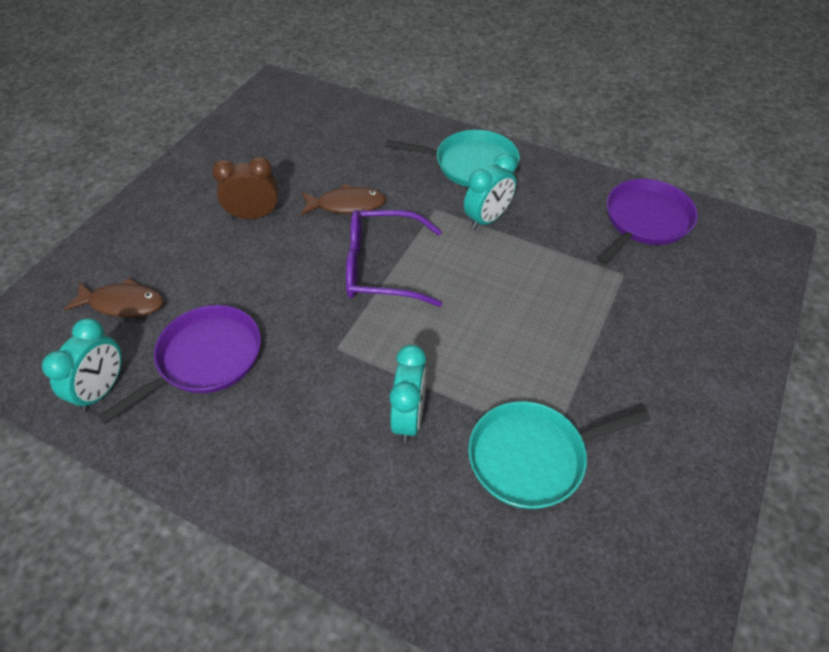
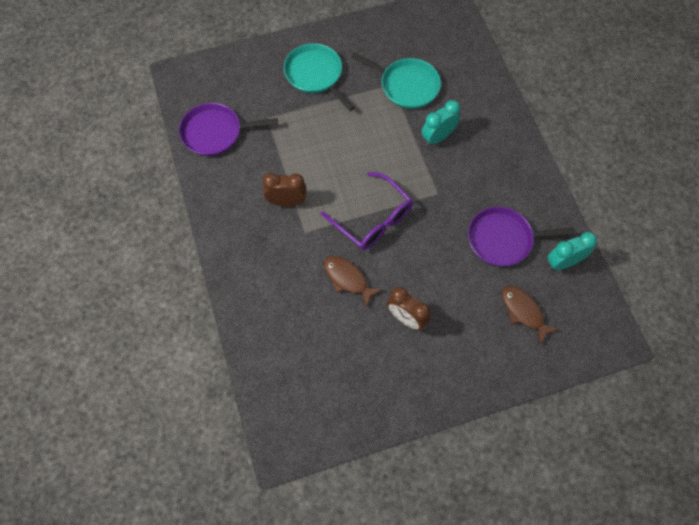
camera: 135 degrees left, 15 degrees up
turquoise pan [385,130,520,187] -> turquoise pan moved to [284,43,355,111]
turquoise clock [464,153,516,230] -> brown clock [262,173,306,207]

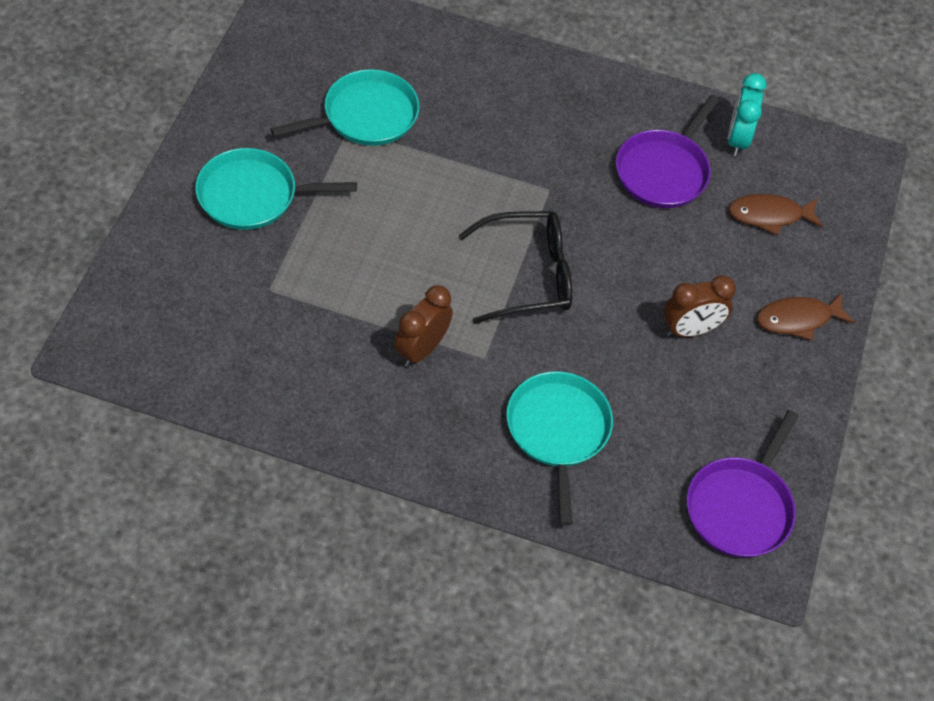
camera: 60 degrees left, 10 degrees down
purple pan [179,103,278,156] -> purple pan moved to [687,410,799,558]
purple glasses [321,172,413,250] -> black glasses [459,211,572,324]
brown fish [324,256,382,308] -> brown fish moved to [757,293,855,341]
turquoise clock [421,100,460,146] -> none
none -> turquoise pan [506,371,613,525]

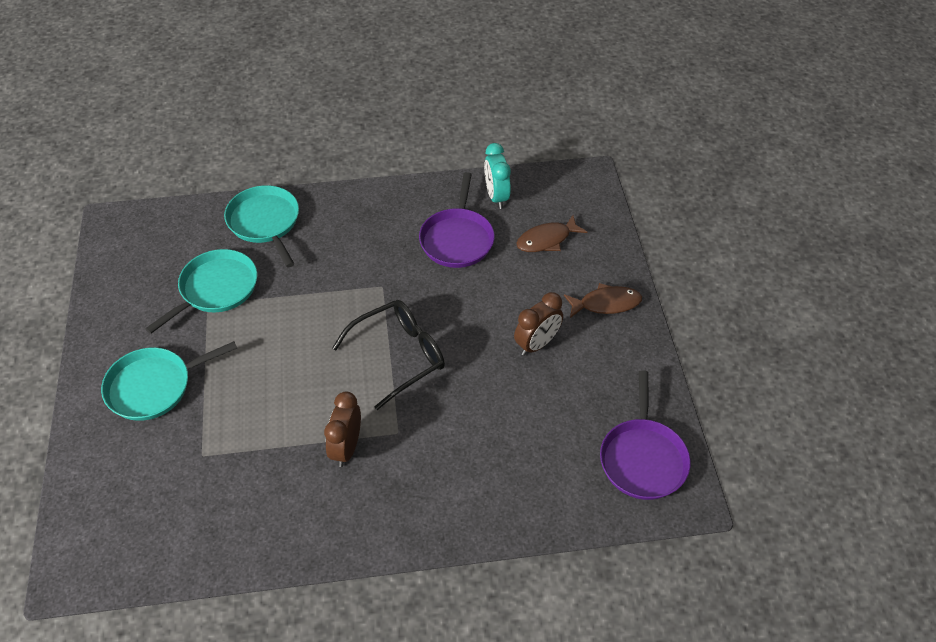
camera: 20 degrees left, 5 degrees down
turquoise pan [506,371,613,525] -> turquoise pan moved to [224,185,299,267]
brown fish [757,293,855,341] -> brown fish turned 150 degrees counterclockwise [564,283,642,318]

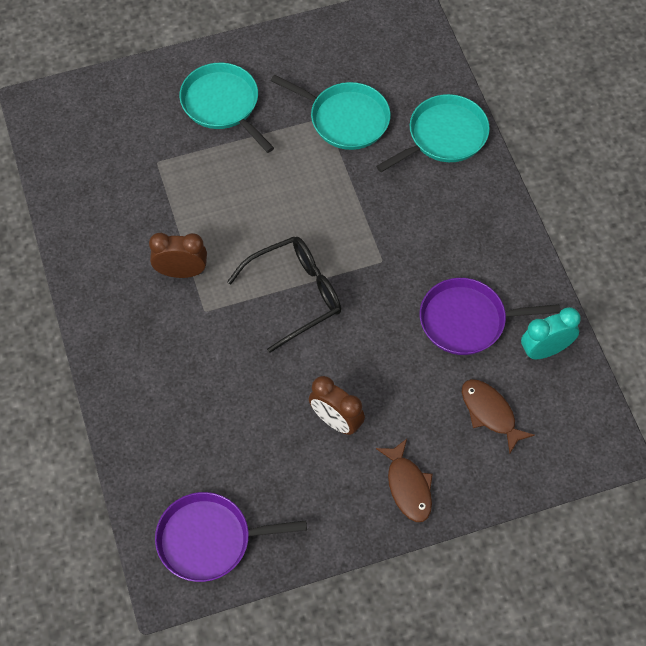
camera: 80 degrees right, 10 degrees up
black glasses [332,300,445,410] -> black glasses turned 75 degrees counterclockwise [227,237,341,353]

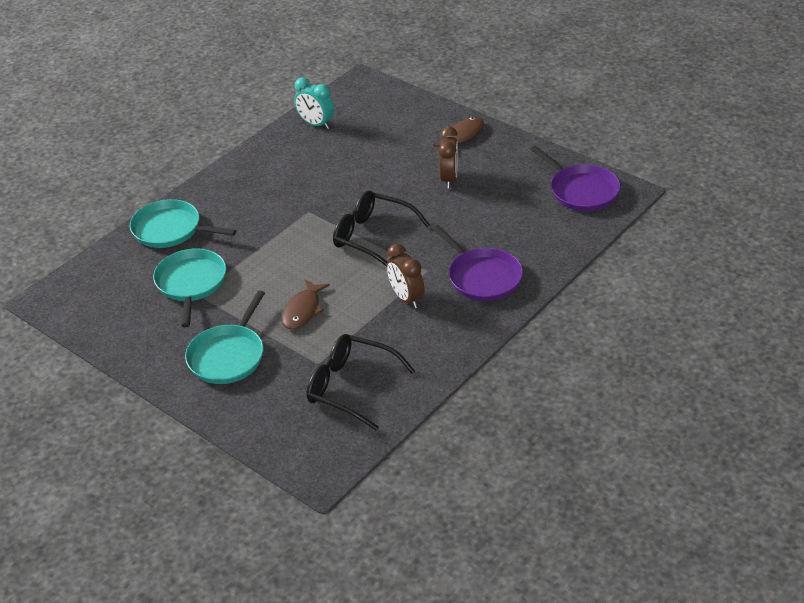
camera: 120 degrees left, 20 degrees down
purple pan [420,278,560,355] -> purple pan moved to [433,225,523,301]
brown fish [462,379,535,453] -> brown fish moved to [282,279,330,329]
none -> black glasses [306,334,415,431]

